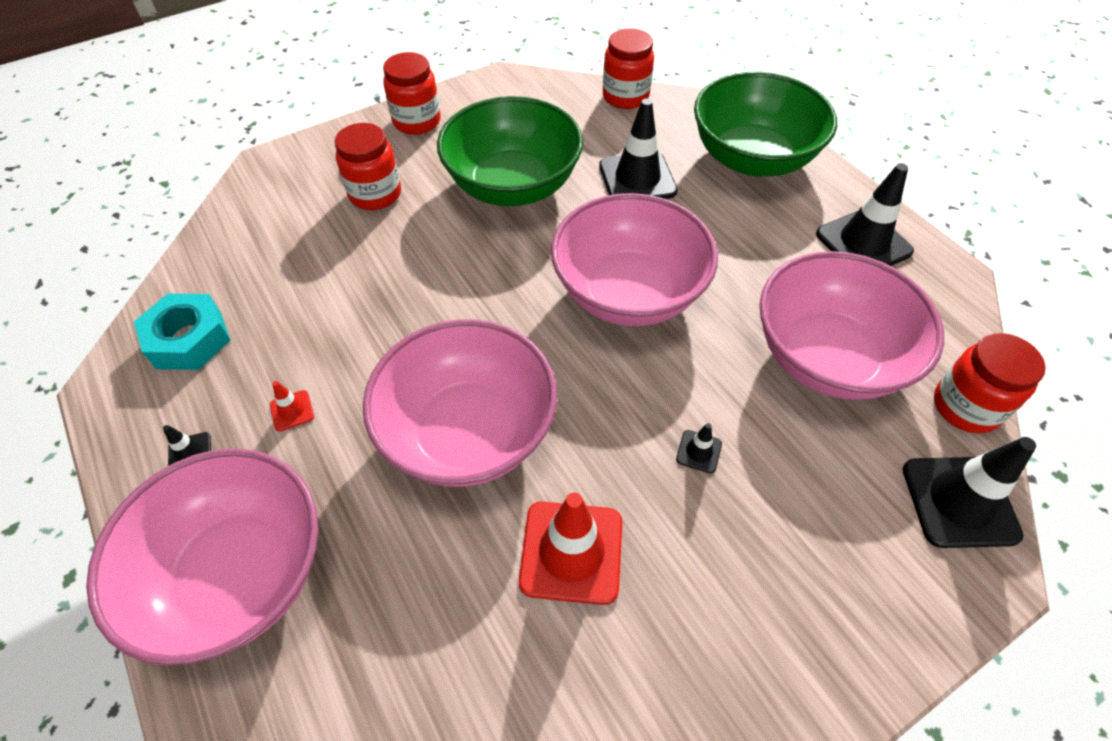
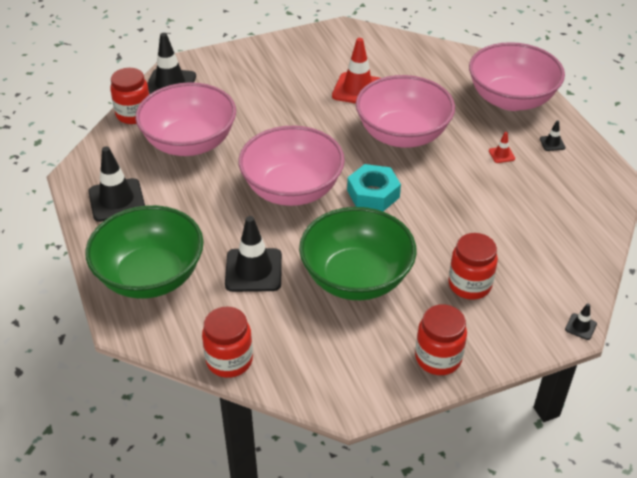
camera: 170 degrees left, 10 degrees down
turquoise nut [134,294,231,370] -> turquoise nut moved to [347,164,401,211]
black traffic cone [676,423,722,473] -> black traffic cone moved to [565,303,597,340]

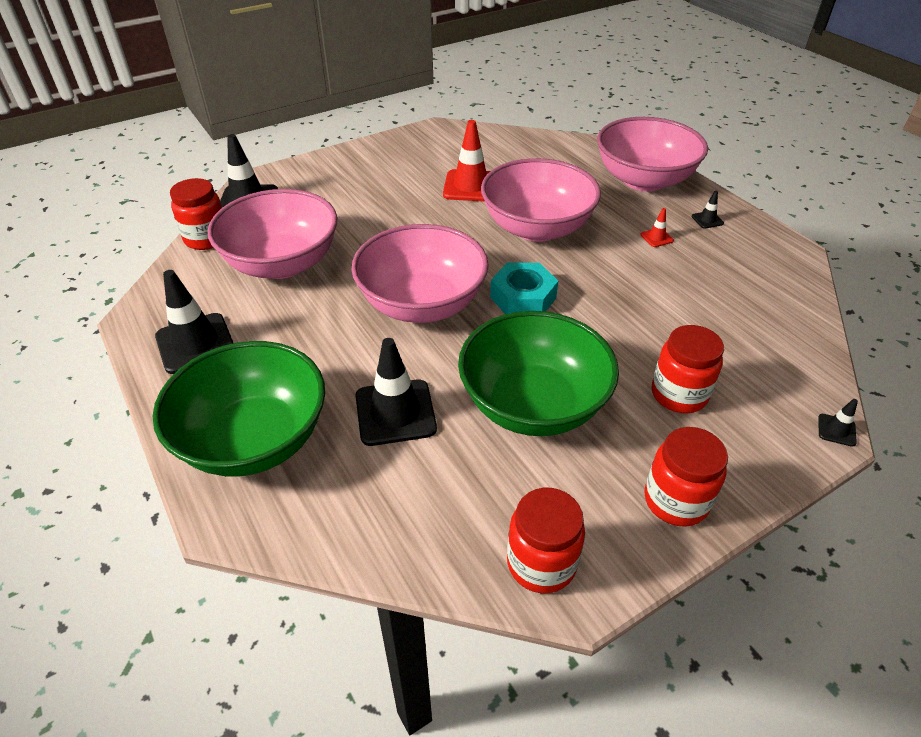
camera: 10 degrees left, 0 degrees up
red jar [202,307,253,378] -> red jar moved to [507,488,585,593]

